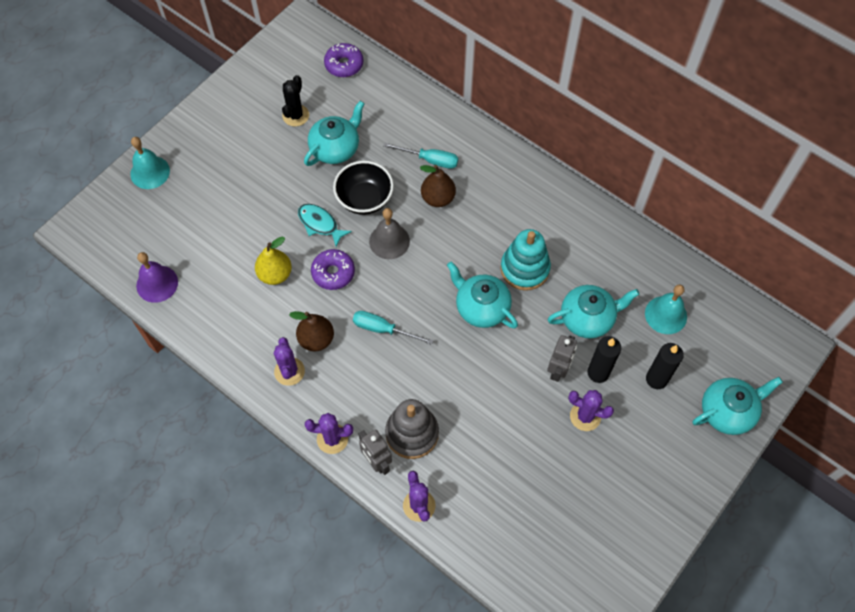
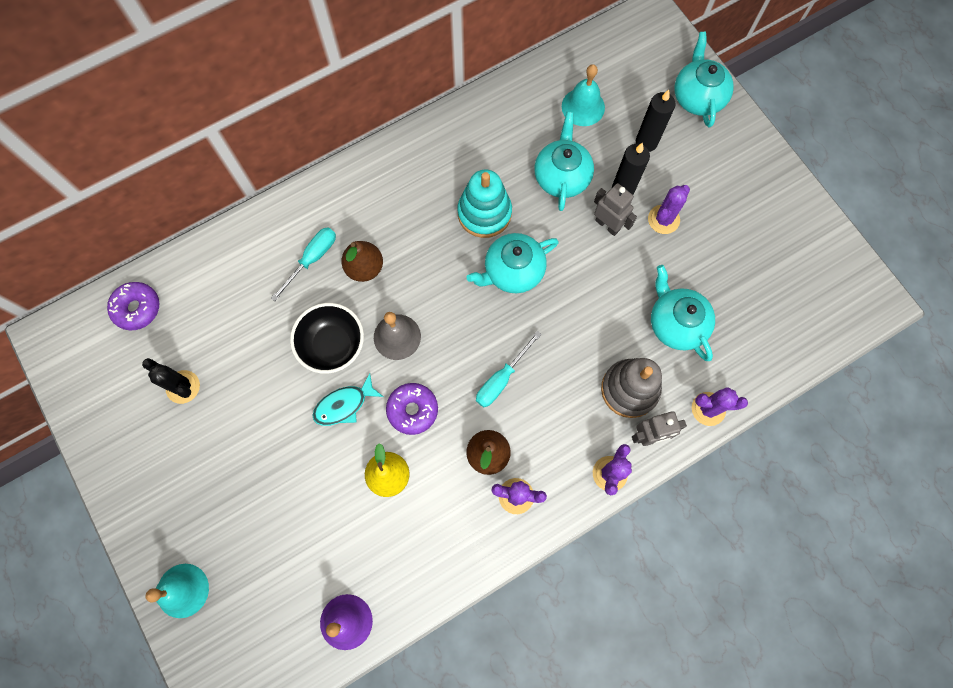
camera: 70 degrees left, 10 degrees up
turquoise teapot [304,101,365,166] -> turquoise teapot moved to [651,265,715,361]

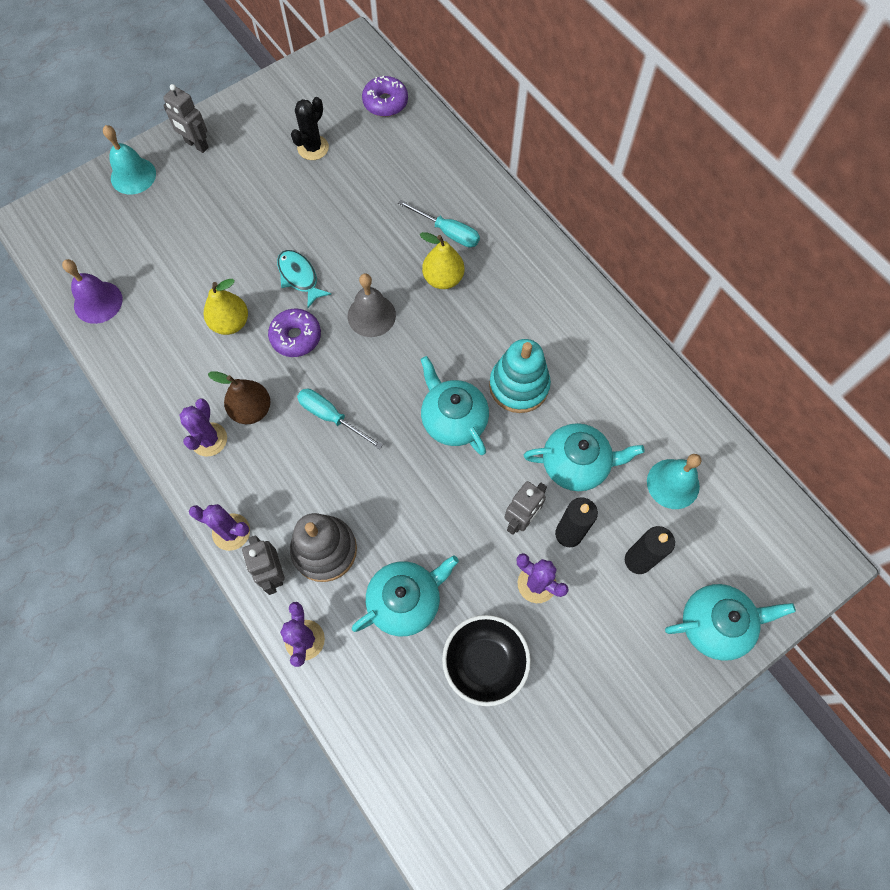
camera: 85 degrees right, 5 degrees down
black bowl [290,303,364,374] -> black bowl moved to [442,615,531,706]
brown pear [341,241,383,282] -> yellow pear [420,232,464,289]
none -> grey robot [163,84,209,153]

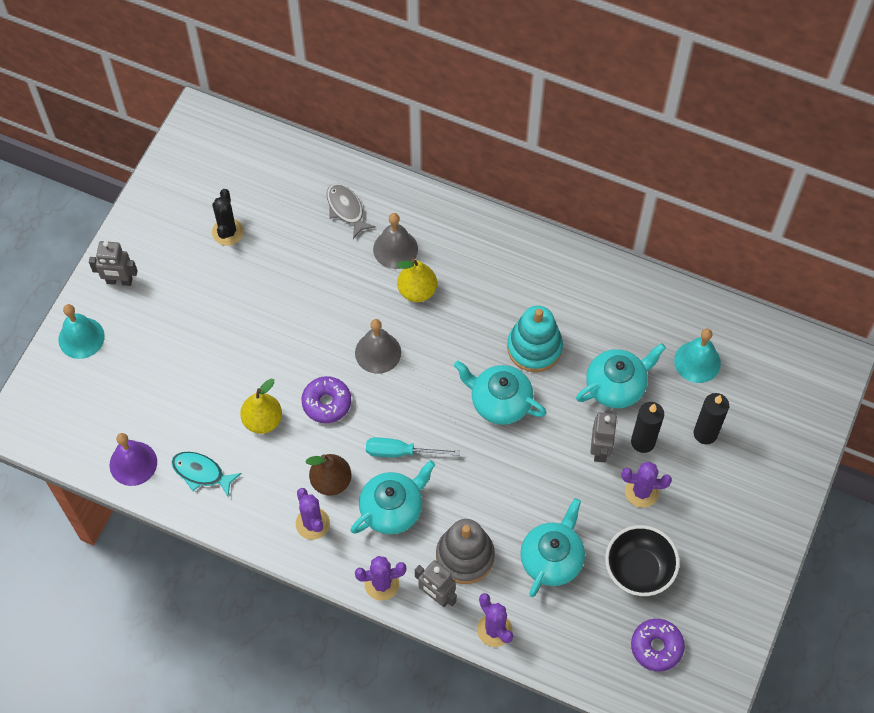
camera: 30 degrees left, 5 degrees down
turquoise fish [277,250,331,308] -> turquoise fish moved to [171,452,241,496]
purple donut [362,76,408,117] -> purple donut moved to [631,619,685,672]
turquoise screwdriver [398,200,480,248] -> grey bell [373,213,418,269]
turquoise teapot [665,584,796,661] -> turquoise teapot moved to [351,460,435,534]
none -> grey fish [327,183,376,239]

